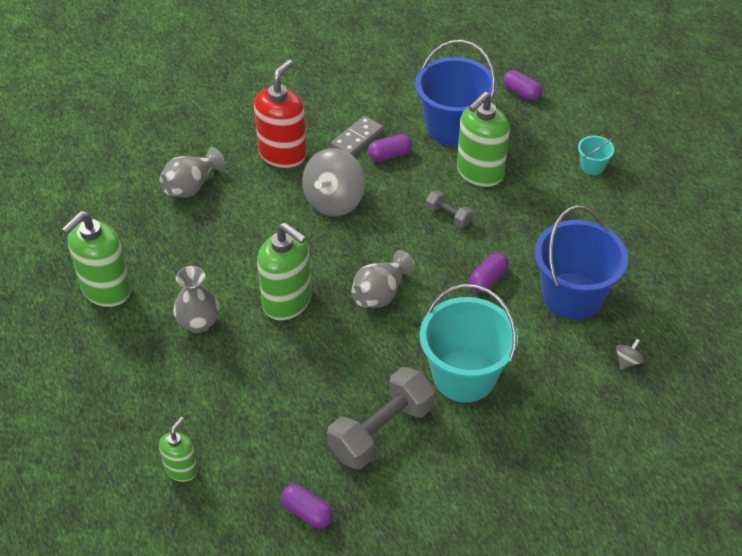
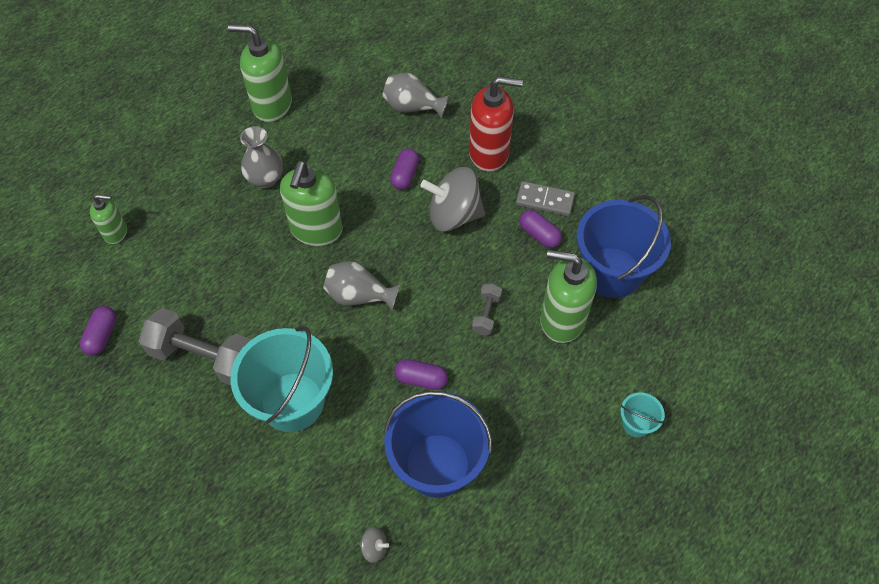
camera: 65 degrees right, 10 degrees up
purple capsule [503,70,543,101] -> purple capsule moved to [390,148,419,190]

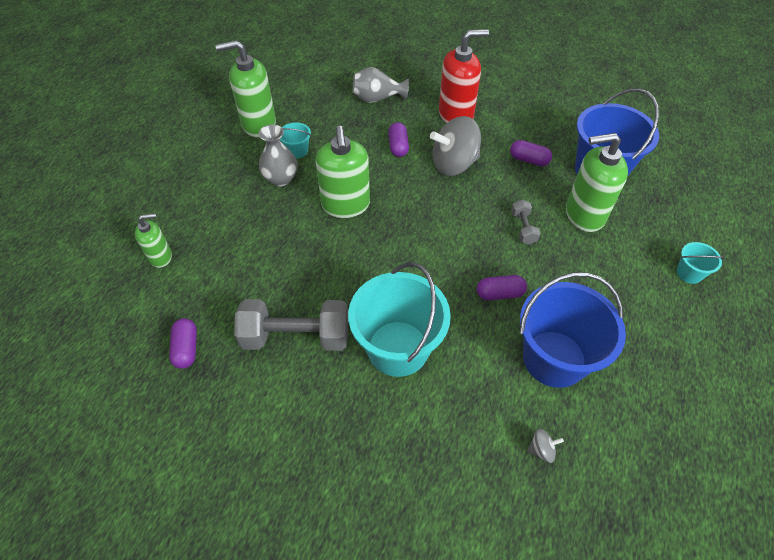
camera: 20 degrees left, 5 degrees down
grey vase [323,261,400,310] -> none
grey domino [516,181,575,216] -> none
none -> turquoise bucket [280,123,311,159]

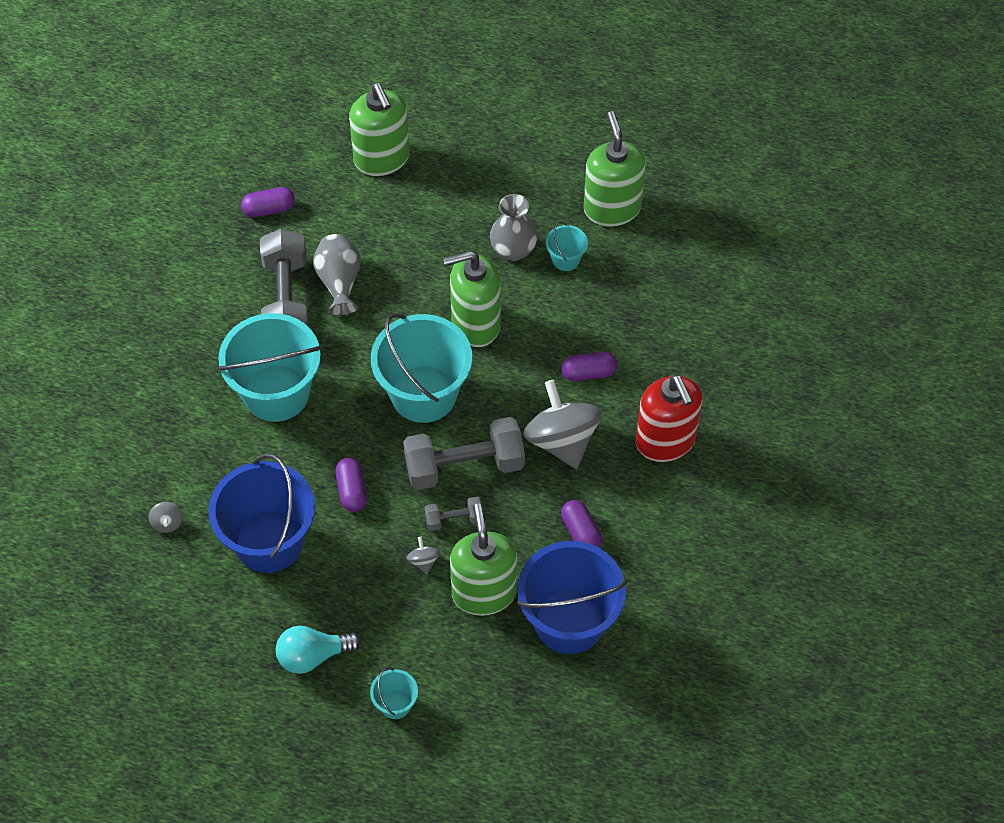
camera: 85 degrees right, 5 degrees up
green soap dispenser [135,213,172,268] -> green soap dispenser [349,83,410,176], size x1.78
grey vase [353,67,409,103] -> grey vase moved to [313,234,361,315]
purple capsule [510,140,552,166] -> purple capsule turned 45 degrees counterclockwise [561,500,602,548]
none -> turquoise light bulb [276,626,361,674]
none -> turquoise bucket [371,313,472,423]
none -> grey dumbbell [403,417,525,490]
none -> grey spinning top [406,537,440,574]

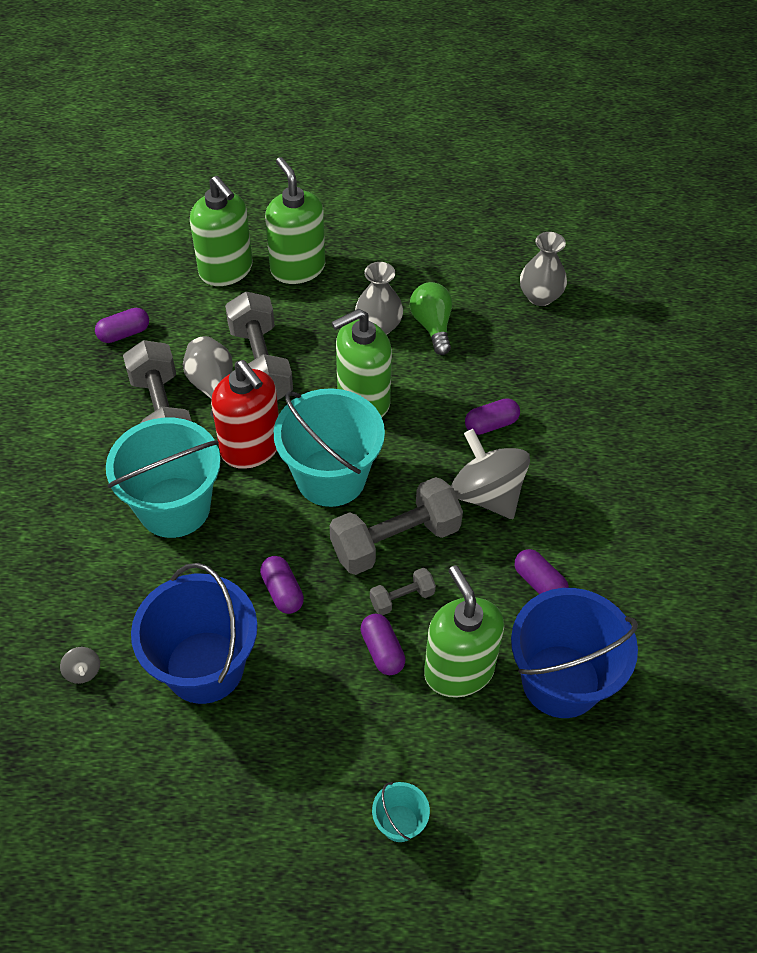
camera: 15 degrees left, 5 degrees down
turquoise light bulb [276,626,361,674] -> none
grey spinning top [406,537,440,574] -> purple capsule [361,613,406,675]
turquoise bucket [546,222,588,271] -> green light bulb [410,282,452,355]
green soap dispenser [584,111,646,226] -> green soap dispenser moved to [265,157,325,284]
red soap dispenser [636,374,702,462] -> red soap dispenser moved to [211,360,279,469]
none -> grey dumbbell [225,291,293,401]
none -> grey vase [520,232,567,306]

